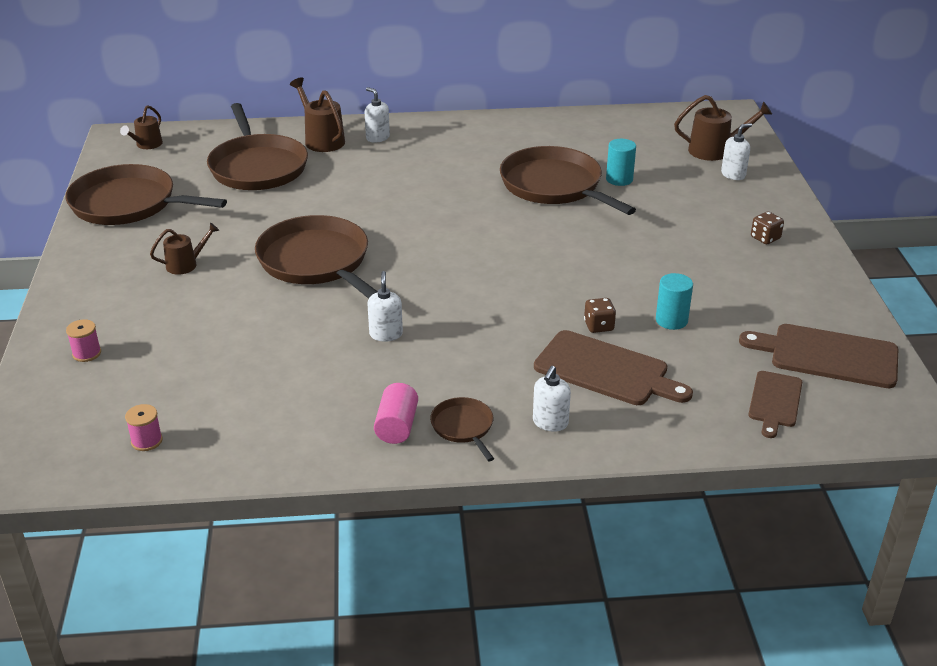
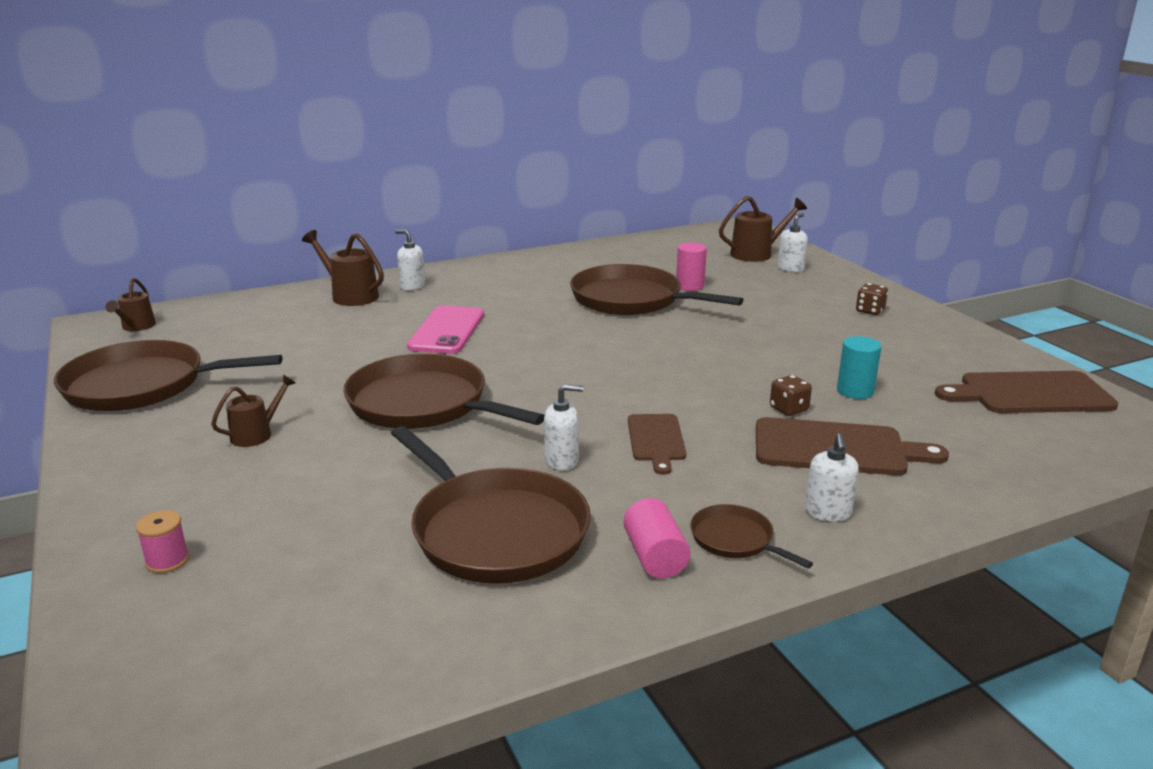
camera: 20 degrees left, 10 degrees down
pink spool [125,404,163,451] -> none
brown pan [207,103,308,190] -> brown pan moved to [391,426,591,584]
white soap dispenser [367,271,403,342] -> white soap dispenser turned 105 degrees clockwise [544,384,583,470]
turquoise cylinder [606,139,636,186] -> pink cylinder [676,243,707,291]
brown cutting board [748,371,802,438] -> brown cutting board moved to [628,414,686,475]
none -> pink phone [407,305,484,354]

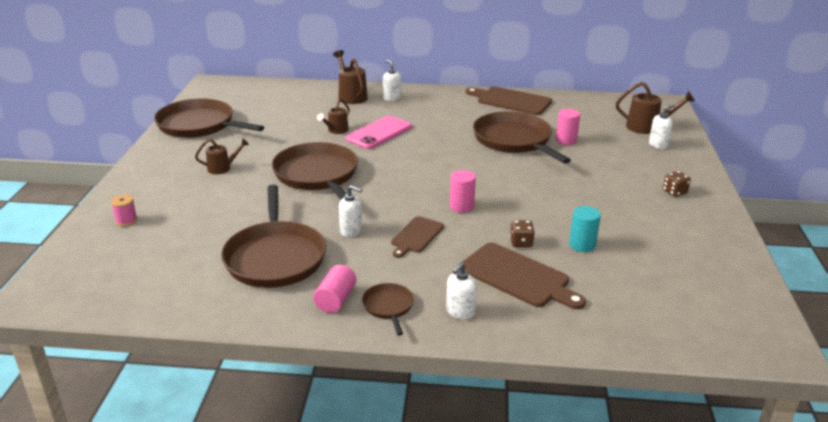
camera: 30 degrees right, 5 degrees up
brown watering can [105,278,156,331] -> brown watering can moved to [317,99,350,134]
brown cutting board [935,371,1118,413] -> brown cutting board moved to [465,87,552,115]
none -> pink cylinder [450,170,476,213]

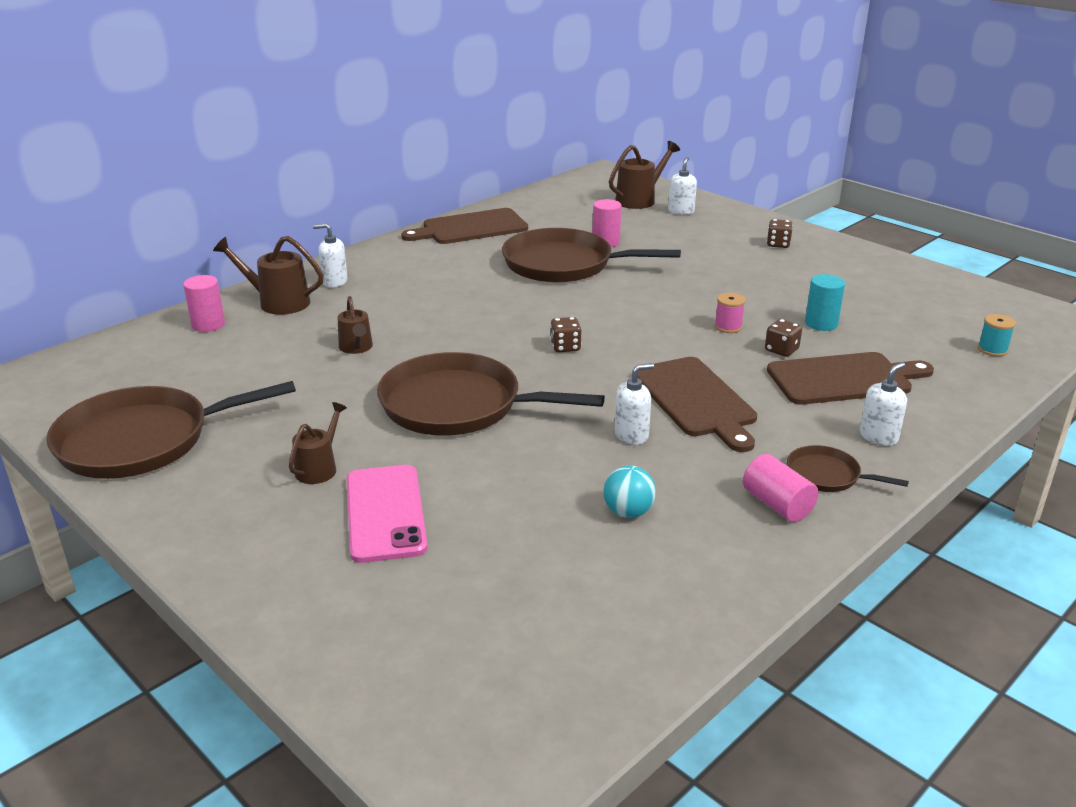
camera: 50 degrees left, 0 degrees up
pink spool [111,195,138,226] -> pink spool moved to [715,293,745,333]
brown pan [221,185,326,288] -> turquoise ball [604,466,656,518]
pink phone [345,116,412,149] -> pink phone moved to [347,465,428,563]
brown cutting board [391,216,444,258] -> brown cutting board [638,357,757,452], size x1.63
white soap dispenser [446,263,477,319] -> white soap dispenser turned 120 degrees counterclockwise [859,362,907,446]
pink cylinder [450,170,476,213] -> pink cylinder moved to [183,275,225,332]
none -> brown dice [550,317,581,352]
none -> turquoise spool [978,314,1016,357]

